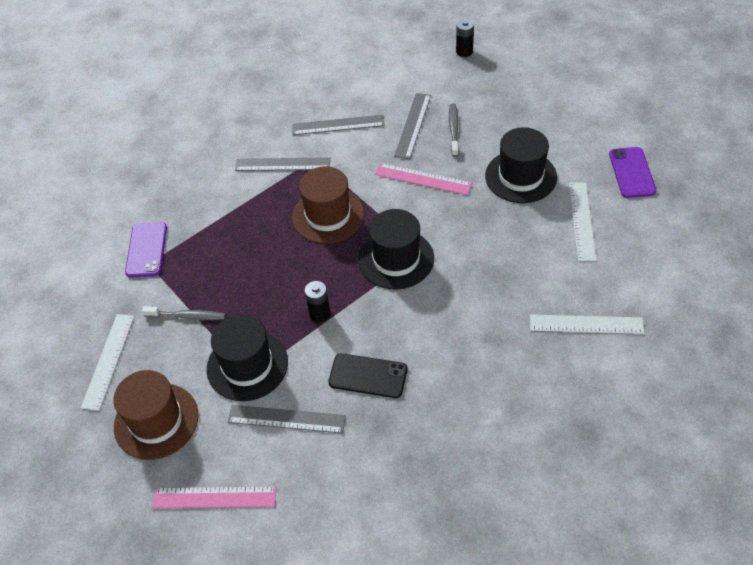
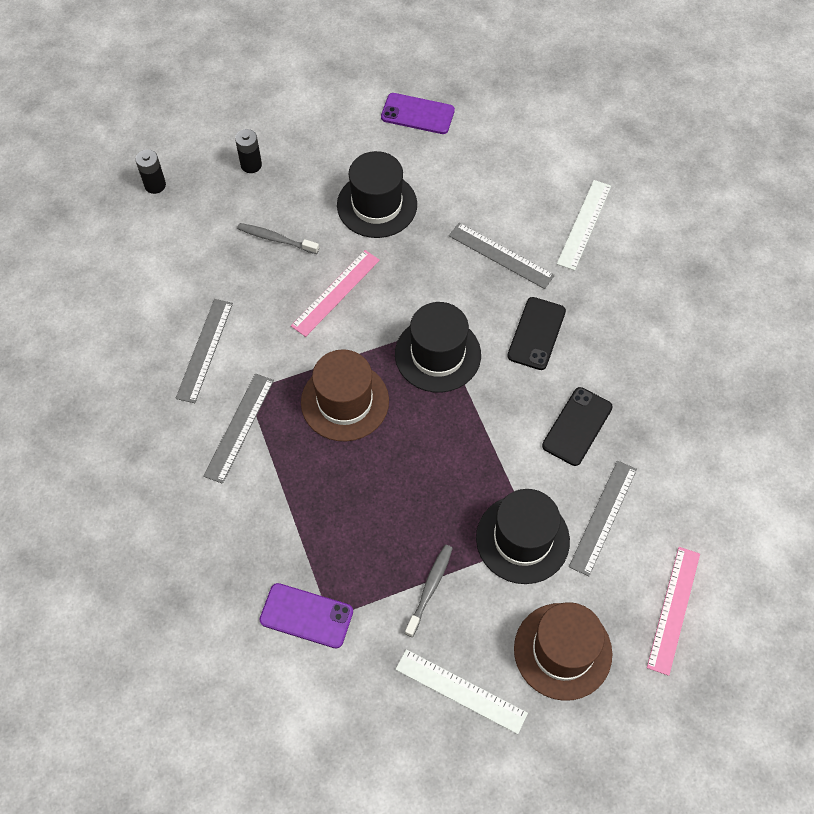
camera: 75 degrees left, 10 degrees up
black battery [305,281,330,322] -> black battery moved to [235,129,262,173]
grey ruler [394,93,431,159] -> grey ruler moved to [449,223,555,289]
white ruler [569,182,597,261] -> none
none -> black phone [507,297,566,370]

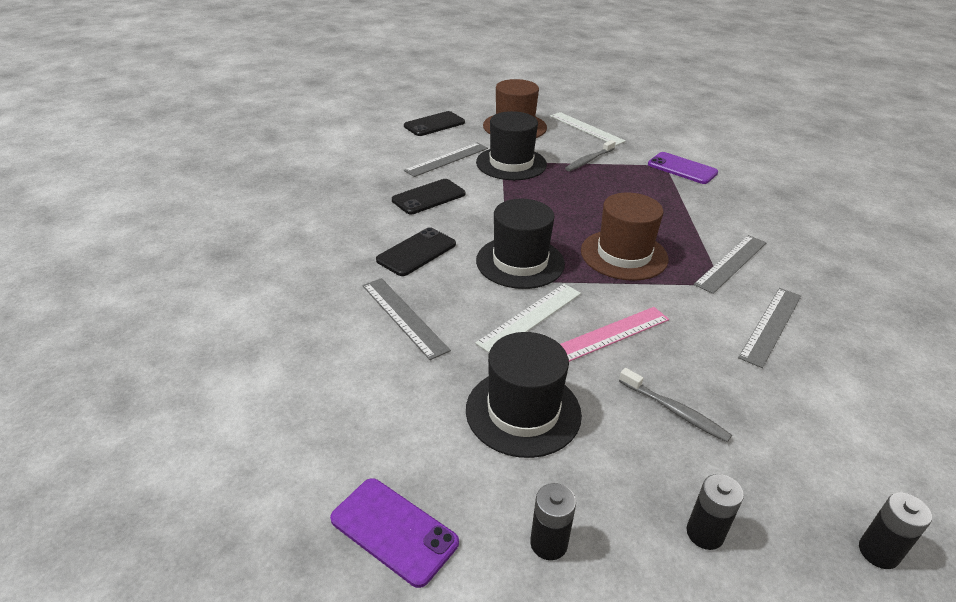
camera: 160 degrees left, 25 degrees down
white ruler [557,180,611,271] -> white ruler moved to [475,284,581,353]
pink ruler [647,547,700,676] -> black phone [404,111,465,136]
none -> black battery [530,483,576,560]

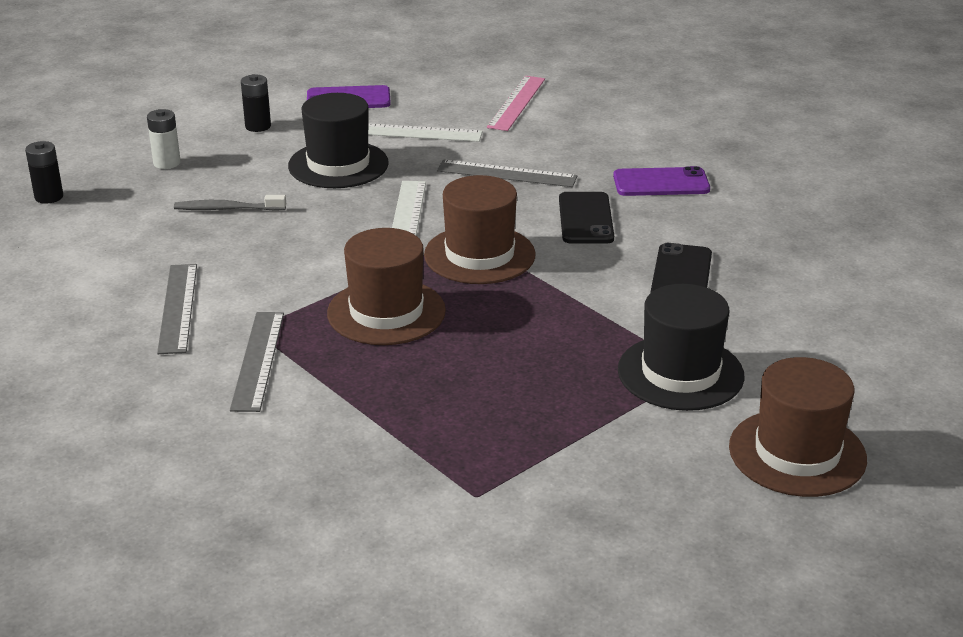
camera: 140 degrees right, 5 degrees down
black phone [404,111,465,136] -> none
grey ruler [404,143,488,177] -> none
black hat [476,199,565,289] -> brown hat [424,175,536,284]
white ruler [550,112,626,146] -> white ruler moved to [368,123,483,142]
pink ruler [560,307,669,362] -> pink ruler moved to [487,76,545,131]
grey toothbrush [565,140,616,171] -> none
purple phone [648,152,718,184] -> purple phone moved to [613,166,710,196]
black battery [687,474,744,550] -> white battery [147,109,181,169]

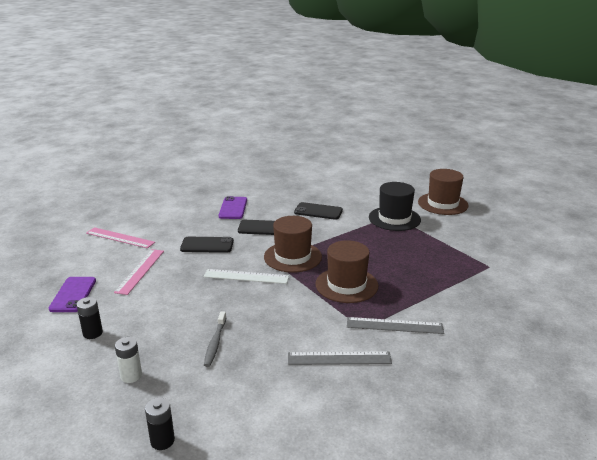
camera: 85 degrees left, 5 degrees down
black hat [288,93,389,188] -> none
white ruler [368,123,483,142] -> pink ruler [114,249,164,295]
grey ruler [437,160,577,187] -> black phone [180,237,234,253]

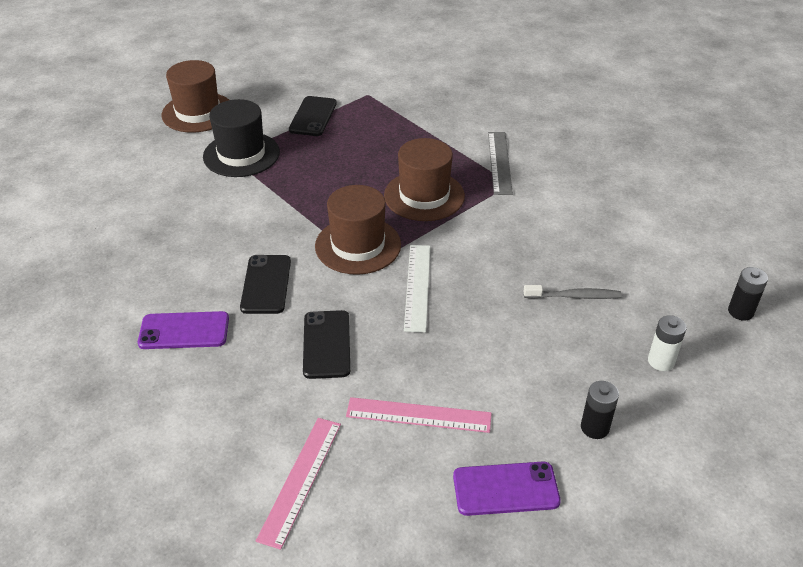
camera: 95 degrees left, 15 degrees up
grey ruler [288,351,392,365] -> none
black phone [294,202,343,220] -> black phone moved to [289,96,337,136]

